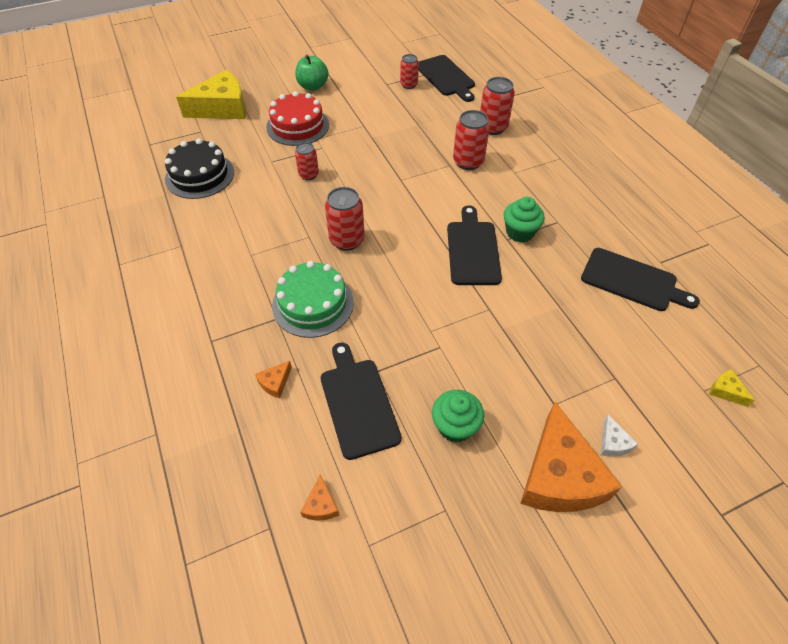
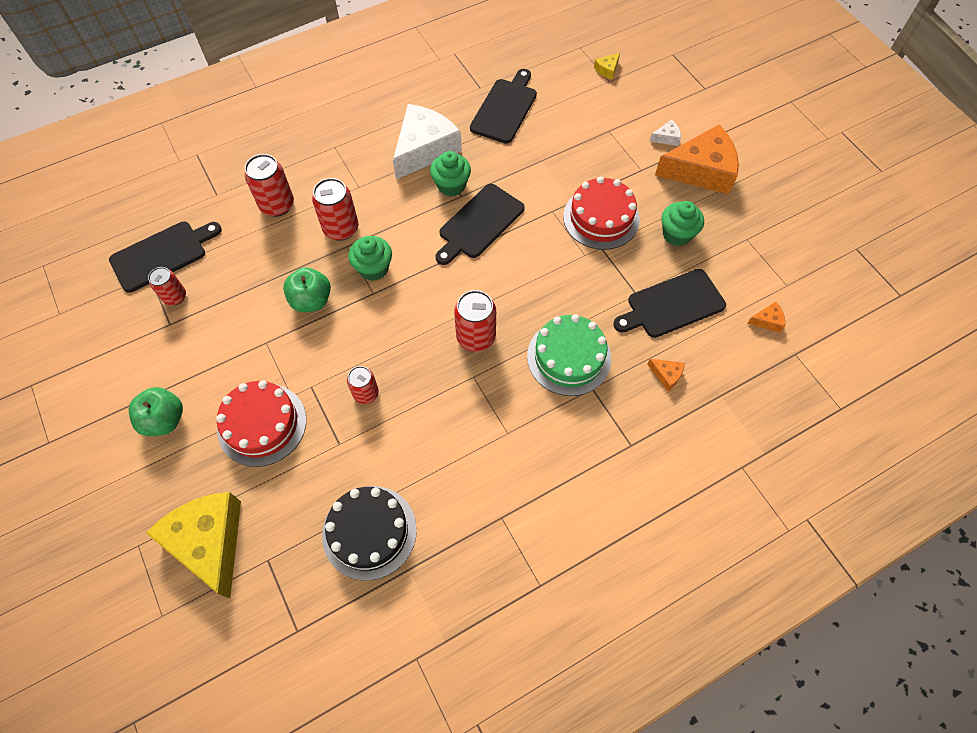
camera: 95 degrees left, 10 degrees up
black cutting board [447,205,502,285] -> black cutting board turned 45 degrees counterclockwise [435,184,525,265]
none -> green apple [283,267,331,312]
none -> green cupcake [348,236,392,281]
none -> white cheese [393,104,462,179]
none -> red cake [563,176,640,250]

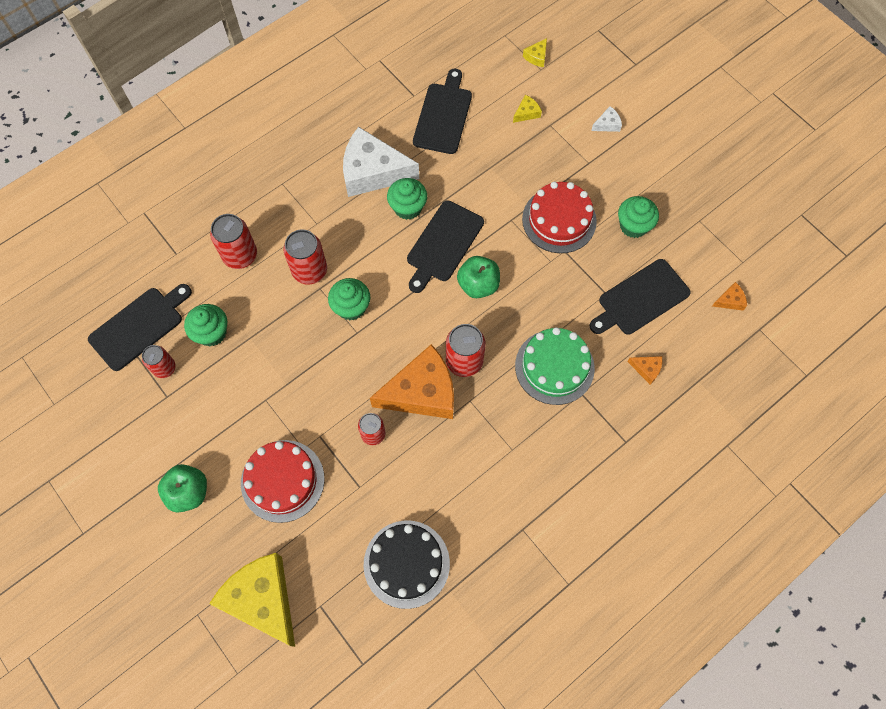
camera: 10 degrees left, 5 degrees up
green apple [283,267,331,312] -> green apple moved to [457,256,500,298]
white cheese [393,104,462,179] -> white cheese turned 105 degrees counterclockwise [343,127,419,197]
orange cheese [655,125,739,194] -> orange cheese moved to [370,344,454,419]
none -> green cupcake [184,304,227,346]
none -> yellow cheese [513,95,542,123]

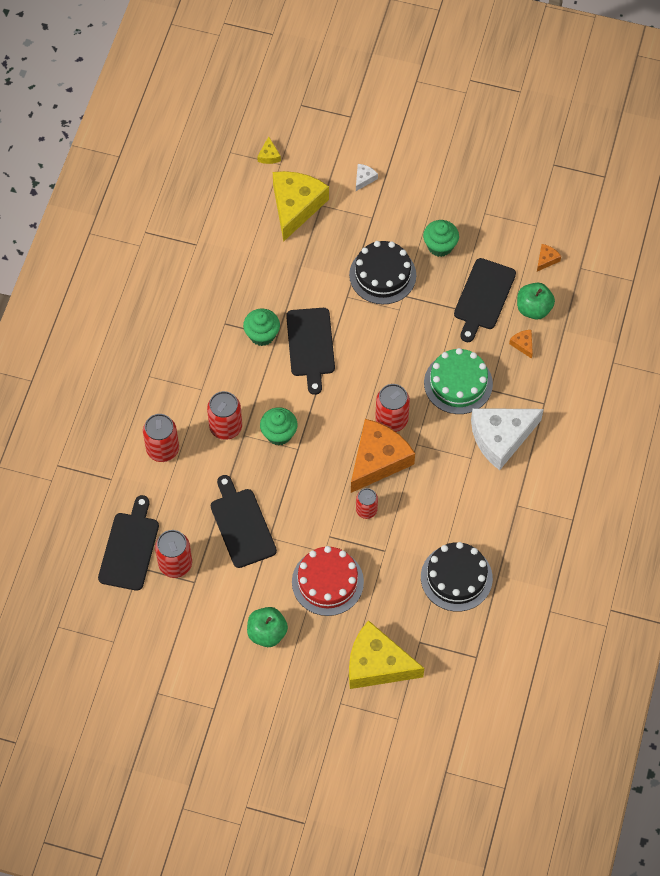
camera: 35 degrees left, 5 degrees down
red can [142,345,176,378] -> red can [155,530,192,578], size x1.56
green cupcake [184,304,227,346] -> none
white cheese [343,127,419,197] -> white cheese moved to [471,408,544,470]
black cutting board [413,69,472,154] -> black cutting board moved to [211,475,277,568]
green apple [457,256,500,298] -> green apple moved to [517,283,555,320]
yellow cheese [513,95,542,123] -> yellow cheese [273,171,329,242], size x2.50
red cake [522,182,597,253] -> black cake [349,241,416,305]
orange cheese [627,356,662,385] -> orange cheese turned 105 degrees counterclockwise [509,330,533,359]

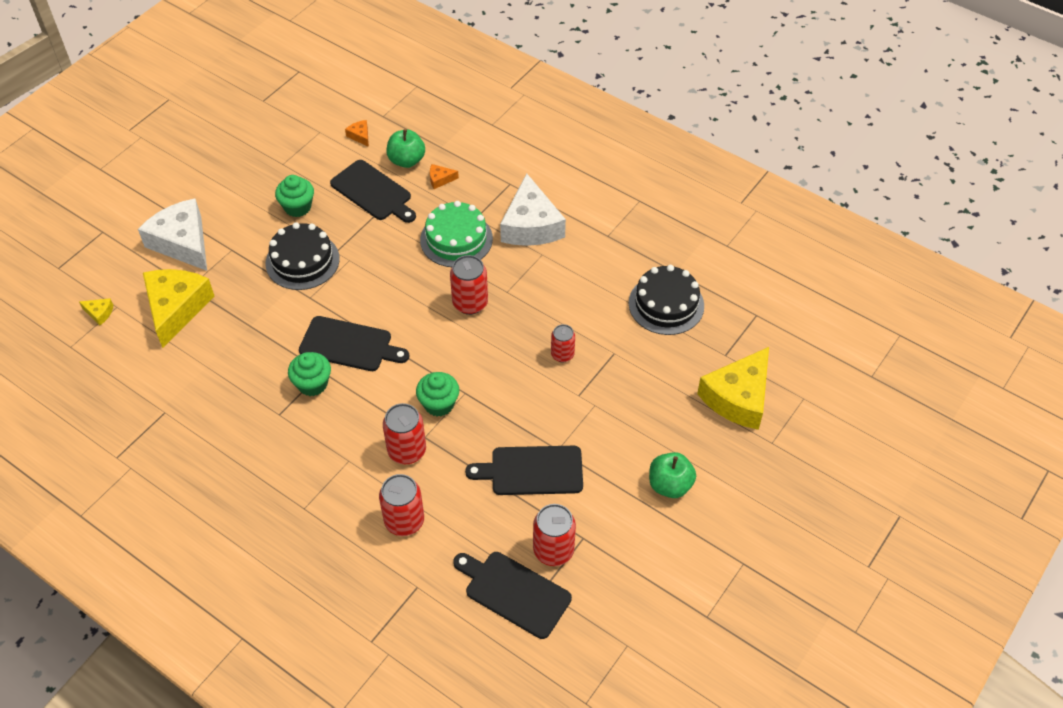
camera: 70 degrees left, 10 degrees down
yellow cheese [273,171,329,242] -> yellow cheese turned 60 degrees clockwise [143,269,215,348]
red cake [292,546,364,616] -> none
orange cheese [351,419,415,493] -> none
white cheese [356,164,378,191] -> white cheese [138,198,207,271], size x2.50

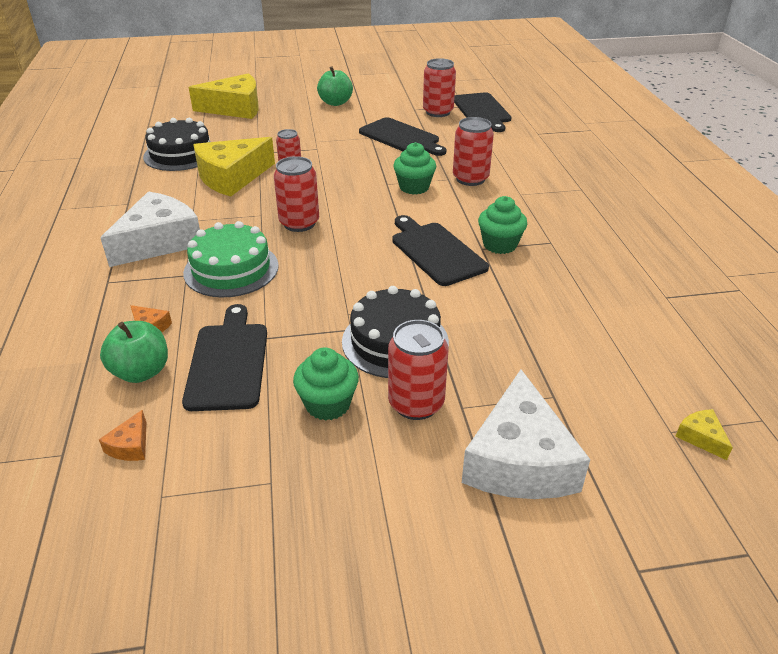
camera: 135 degrees left, 15 degrees down
yellow cheese [143,269,215,348] -> yellow cheese moved to [193,137,275,197]
red can [379,474,424,536] -> red can moved to [388,320,448,420]

